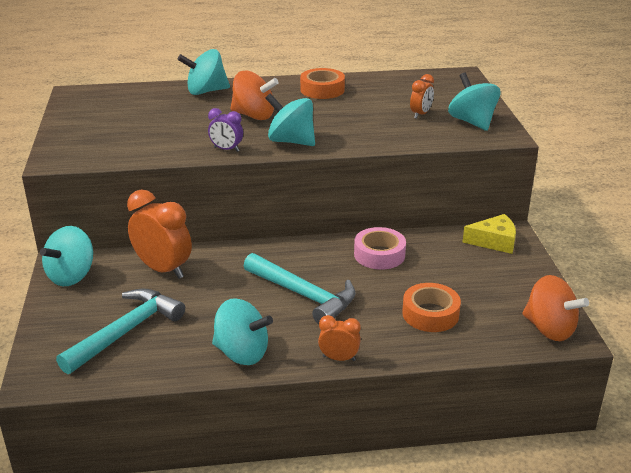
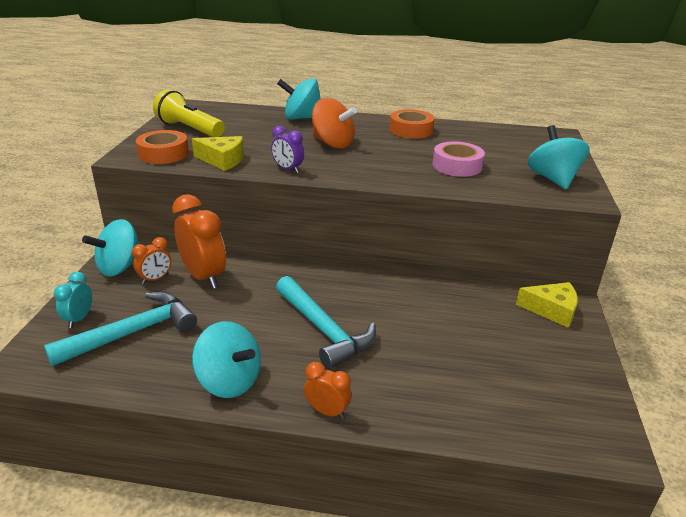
camera: 15 degrees right, 0 degrees up
turquoise spinning top [265,94,315,146] -> none
pink tape [354,227,406,270] -> pink tape moved to [432,141,485,177]
orange tape [402,283,461,332] -> orange tape moved to [136,130,189,164]
orange clock [410,74,434,119] -> orange clock moved to [132,237,171,284]
orange spinning top [523,275,589,341] -> none
none -> turquoise clock [54,272,92,328]
none -> yellow flashlight [153,89,225,137]
none -> yellow cheese [192,136,244,171]

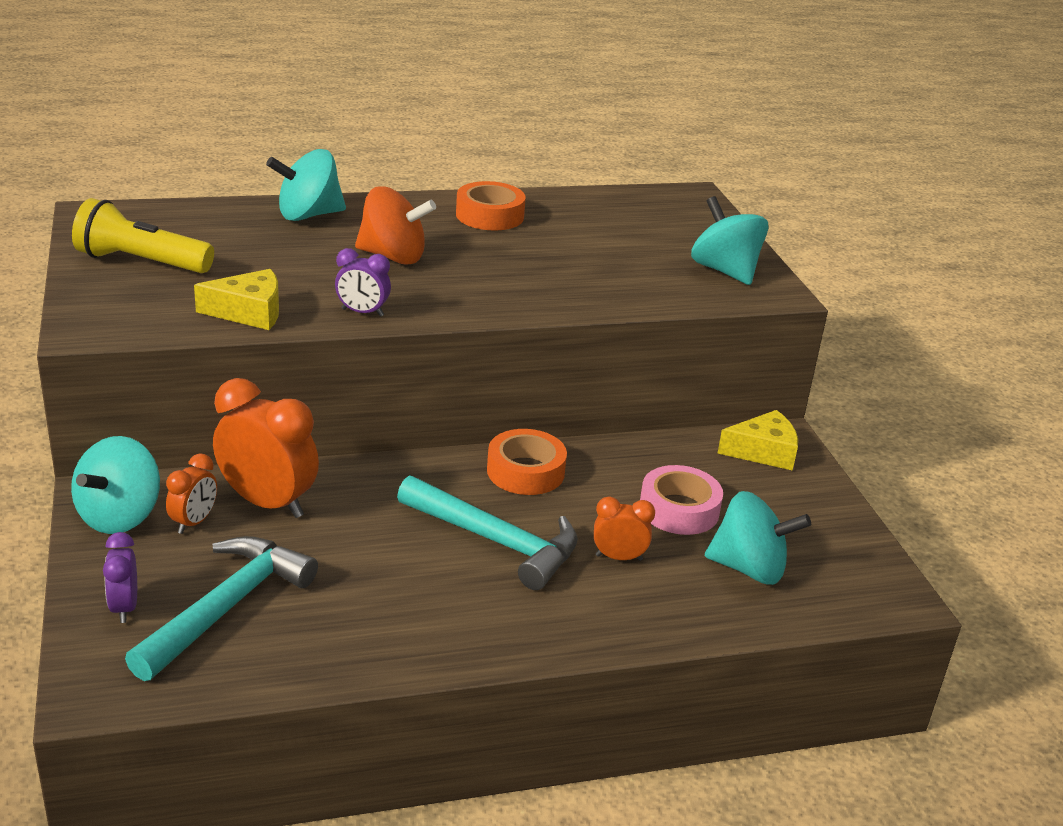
camera: 25 degrees left, 0 degrees up
turquoise clock [54,272,92,328] -> purple clock [103,532,137,623]
orange tape [136,130,189,164] -> orange tape moved to [487,429,567,495]
turquoise spinning top [192,321,261,398] -> turquoise spinning top moved to [705,491,811,585]
orange clock [304,362,351,419] -> orange clock moved to [594,497,655,561]
pink tape [432,141,485,177] -> pink tape moved to [640,465,723,535]

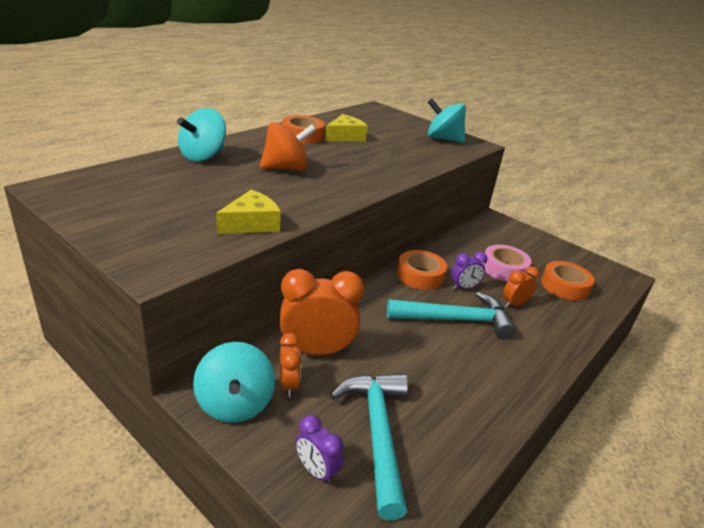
camera: 35 degrees left, 0 degrees up
yellow flashlight [72,198,214,273] -> none
purple clock [335,248,391,317] -> purple clock moved to [451,252,487,290]
turquoise spinning top [705,491,811,585] -> orange tape [541,261,594,301]
yellow cheese [717,410,798,471] -> yellow cheese moved to [325,114,368,141]

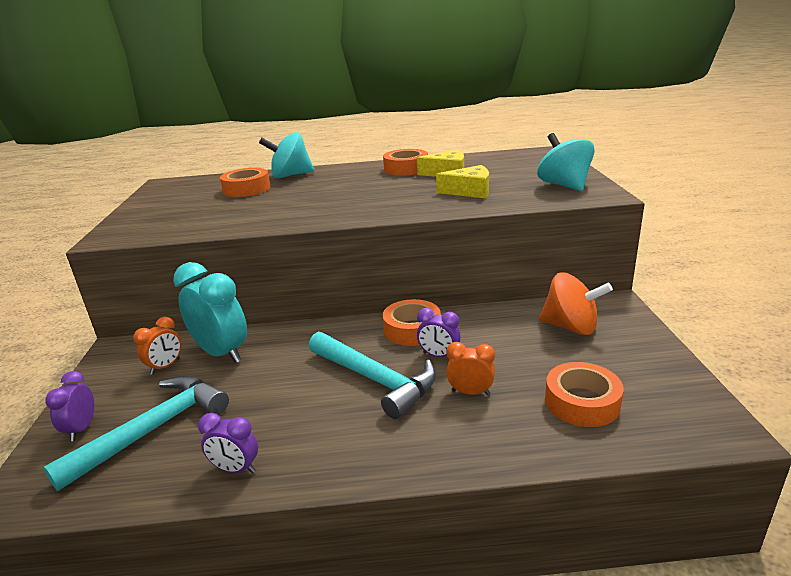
camera: 50 degrees right, 5 degrees down
turquoise spinning top [193,342,275,423] -> none
yellow cheese [216,190,281,234] -> yellow cheese moved to [436,165,489,198]
orange spinning top [260,122,316,171] -> orange spinning top moved to [539,272,613,335]
orange clock [280,269,364,355] -> turquoise clock [173,262,247,363]
pink tape [482,245,532,282] -> none
none -> purple clock [198,413,258,473]
none -> orange tape [220,168,270,197]

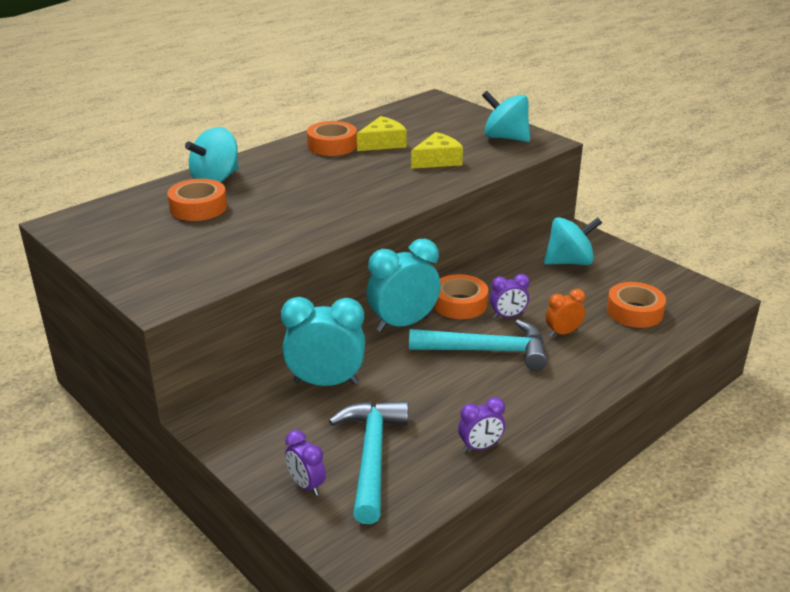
camera: 40 degrees left, 5 degrees up
orange clock [133,317,181,375] -> none
orange spinning top [539,272,613,335] -> turquoise spinning top [544,217,602,265]
none -> turquoise clock [366,239,441,332]

